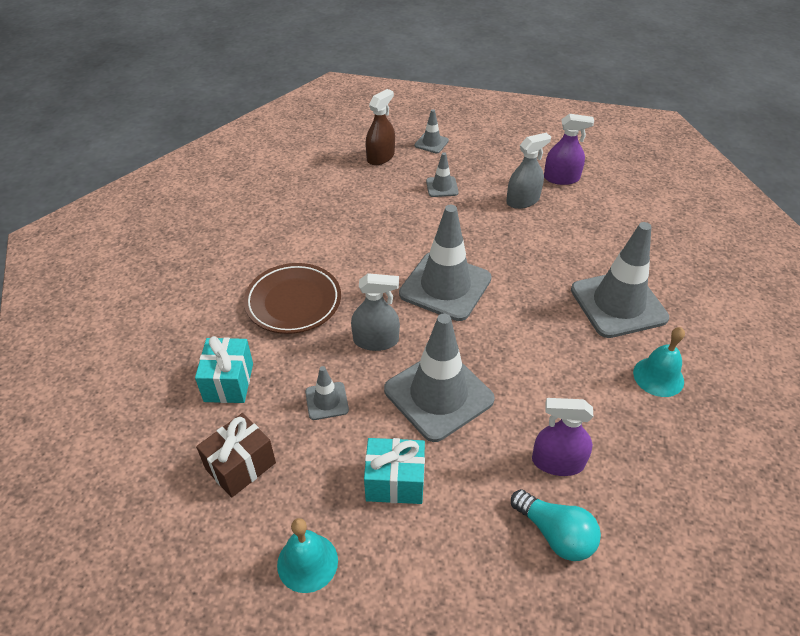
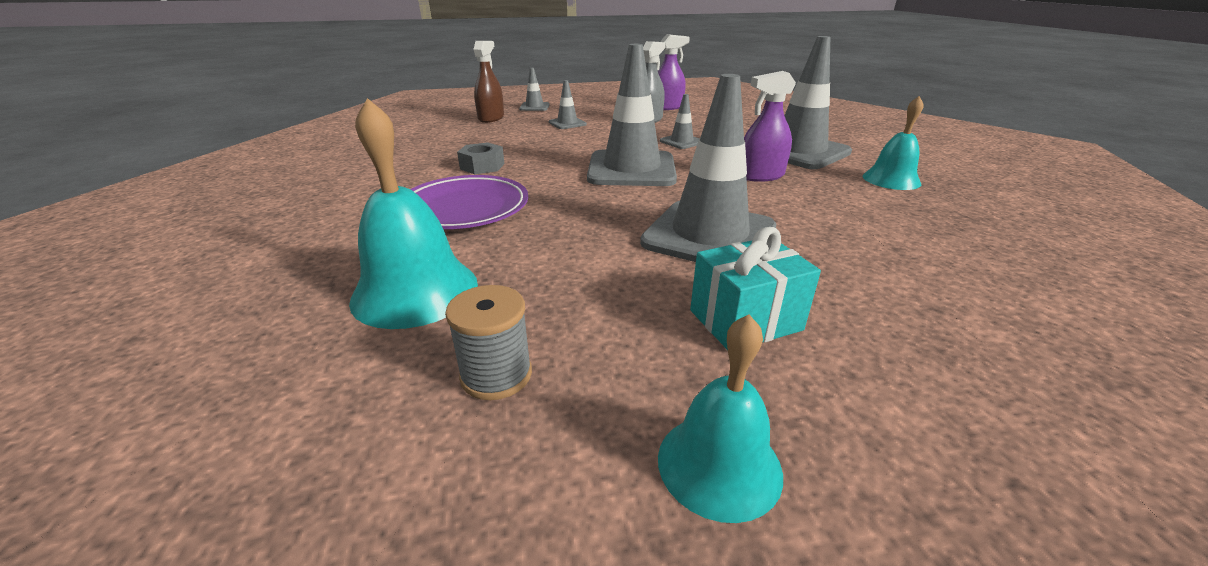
camera: 25 degrees left, 15 degrees down
turquoise gift [195,336,253,403] -> turquoise bell [349,98,478,329]
brown gift [196,413,276,498] -> grey spool [445,285,532,400]
brown plate [244,263,341,334] -> purple plate [411,175,528,229]
grey traffic cone [305,366,349,420] -> grey traffic cone moved to [660,94,699,149]
grey spray bottle [351,273,400,351] -> none
turquoise light bulb [511,489,601,561] -> none
purple spray bottle [532,398,593,476] -> purple spray bottle moved to [744,71,796,182]
none -> grey nut [457,142,505,174]

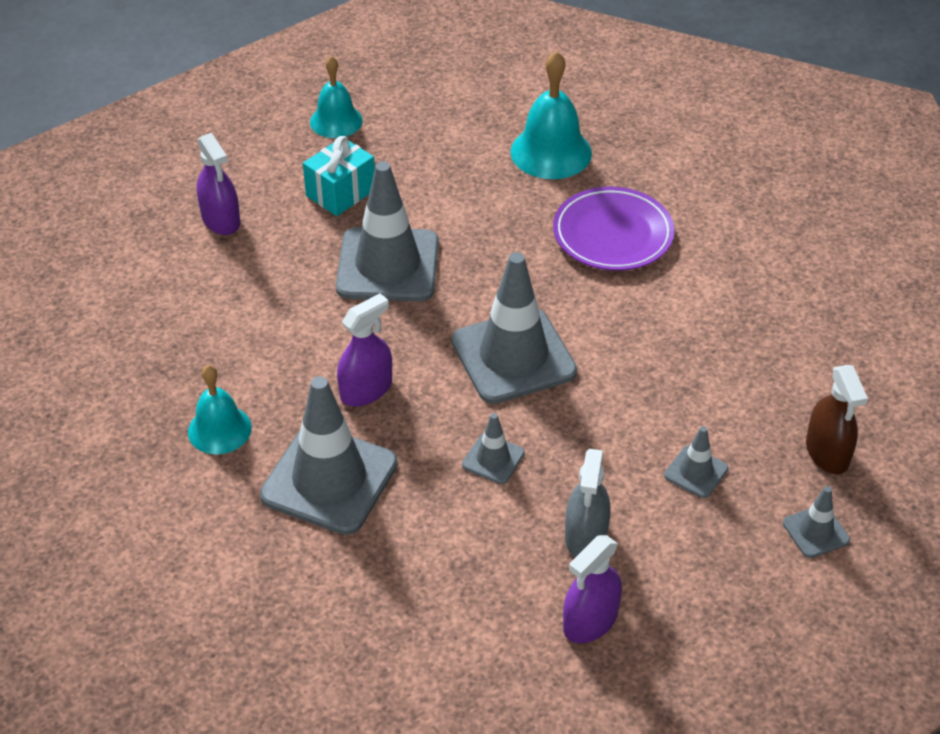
camera: 155 degrees right, 15 degrees up
grey spool [445,285,532,400] -> none
grey nut [457,142,505,174] -> none
none -> purple spray bottle [197,133,240,235]

